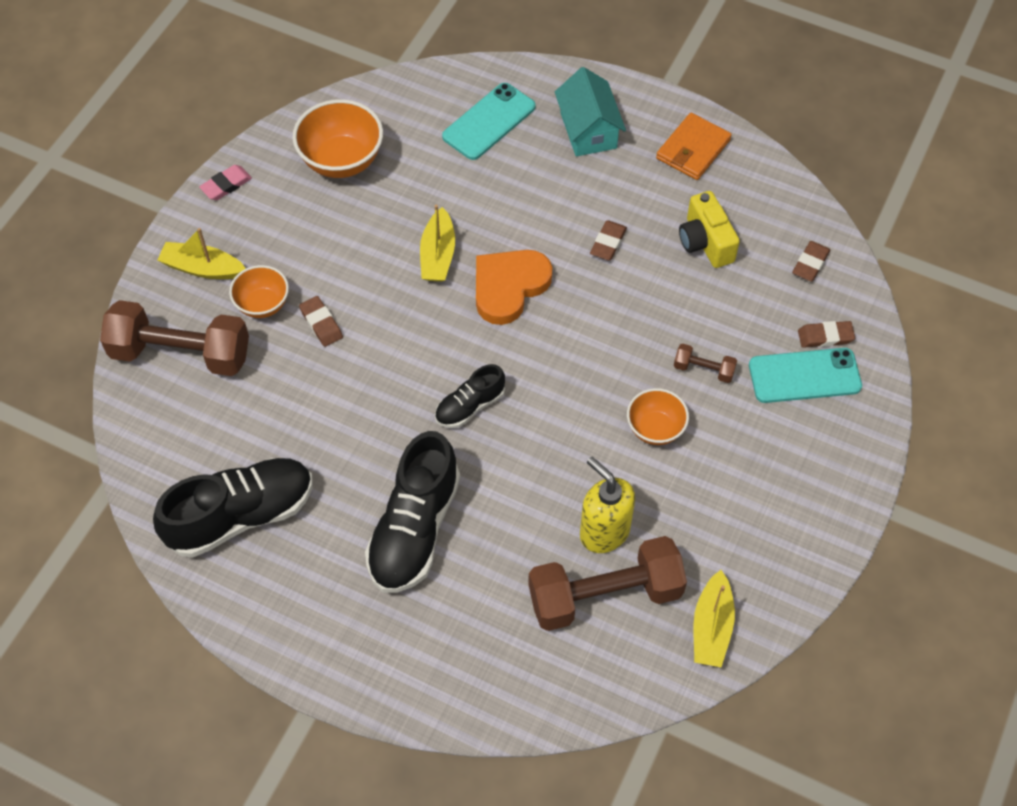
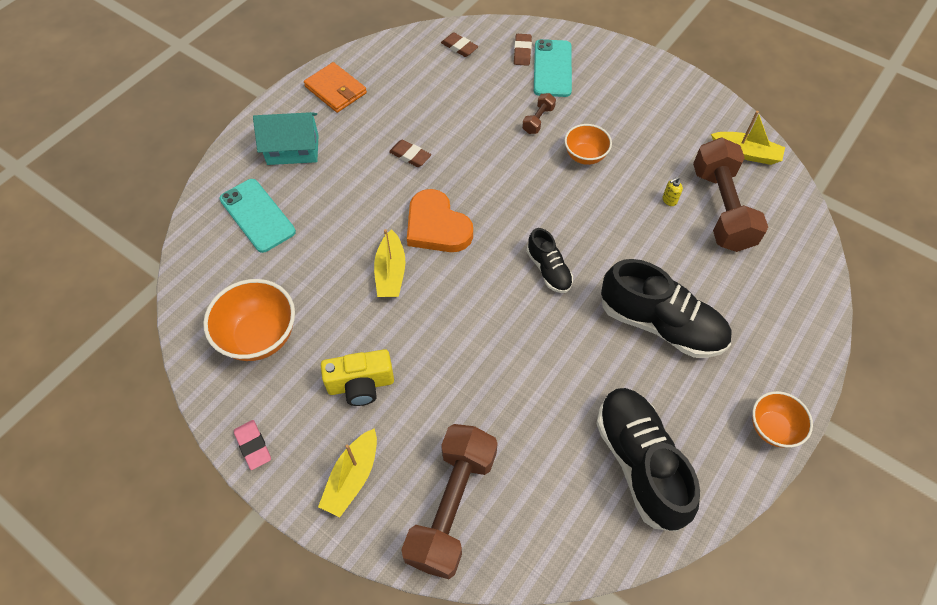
camera: 80 degrees left, 0 degrees up
orange bowl [229,265,289,318] -> orange bowl moved to [752,391,813,448]
brown eraser [299,296,343,347] -> none
yellow boat [420,205,455,282] -> yellow boat turned 75 degrees clockwise [374,229,405,297]
yellow soap dispenser [580,457,635,553] -> yellow soap dispenser [663,177,683,206], size x0.41
yellow camera [679,191,740,268] -> yellow camera moved to [321,349,394,406]

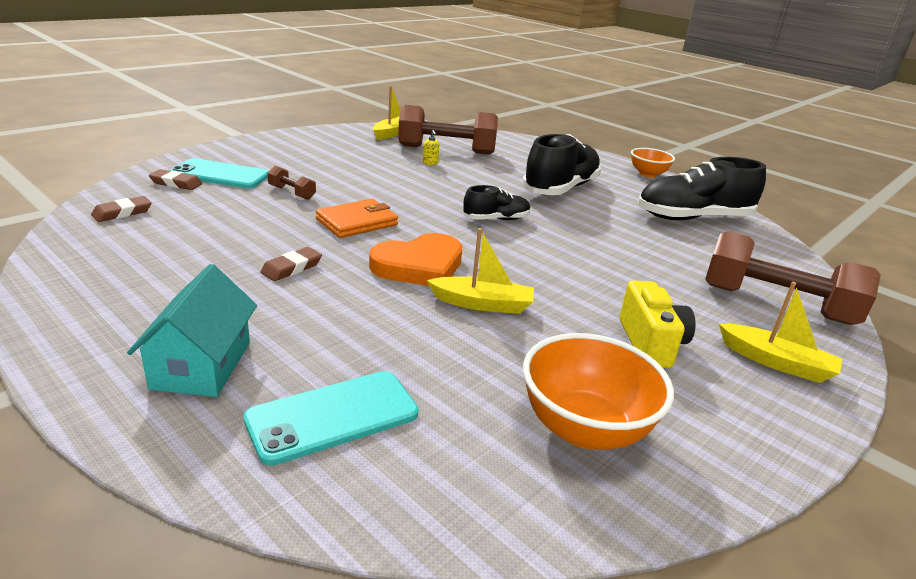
camera: 85 degrees left, 30 degrees down
pink eraser [234,420,271,470] -> none
orange wallet [304,62,367,113] -> orange wallet moved to [316,199,398,238]
orange bowl [564,124,612,165] -> none

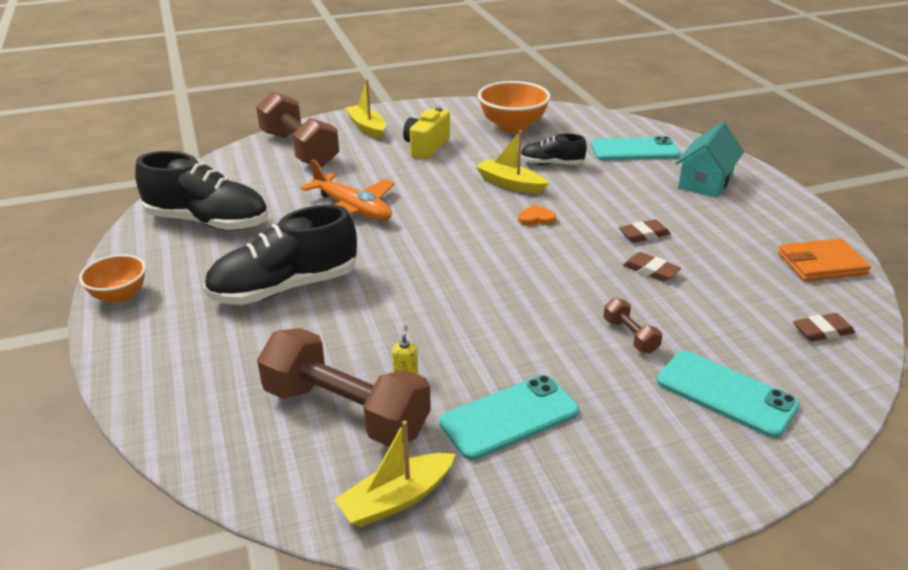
camera: 150 degrees left, 5 degrees up
brown eraser [149,169,202,190] -> brown eraser moved to [623,252,681,282]
orange wallet [316,199,398,238] -> orange wallet moved to [778,238,871,281]
orange heart [369,233,463,286] -> orange heart [518,205,556,226], size x0.45
black shoe [463,185,531,220] -> black shoe moved to [521,134,587,165]
none -> orange plane [301,159,395,221]
none -> turquoise phone [439,375,579,460]

